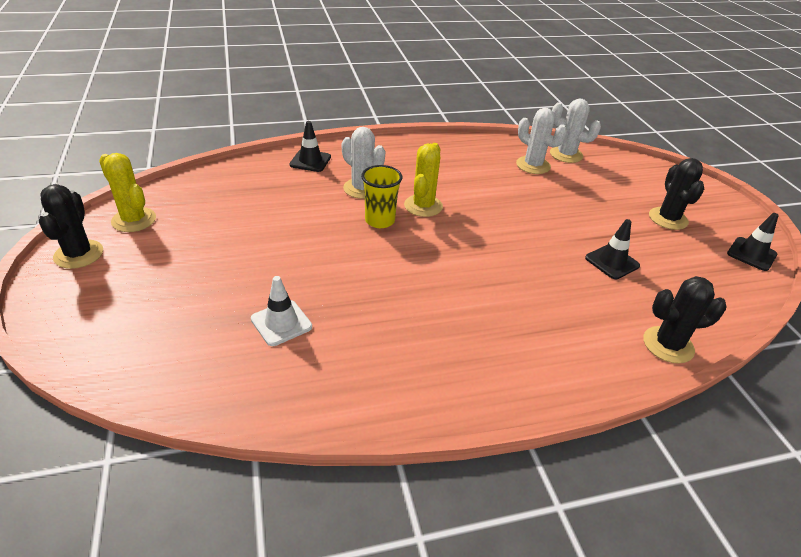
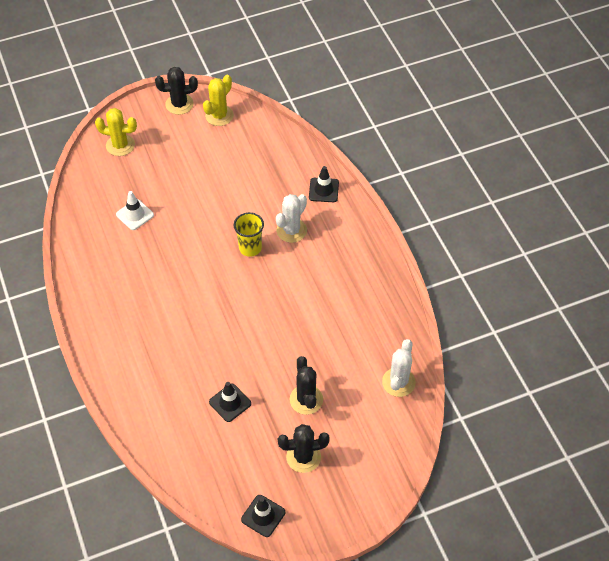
camera: 85 degrees right, 15 degrees up
yellow cactus [404,143,443,217] -> yellow cactus moved to [95,108,137,156]
white cactus [516,108,567,174] -> none
black cactus [643,276,727,364] -> black cactus moved to [290,356,323,415]

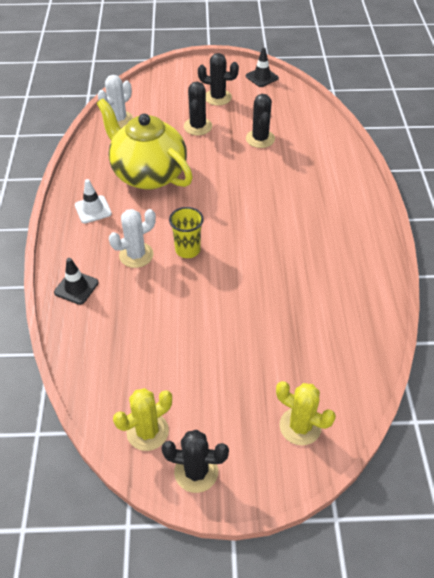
camera: 160 degrees left, 5 degrees down
white traffic cone [116,191,154,230] -> white traffic cone moved to [75,179,112,223]
black traffic cone [209,382,251,422] -> black cactus [246,94,275,148]
none -> yellow teapot [97,98,193,190]

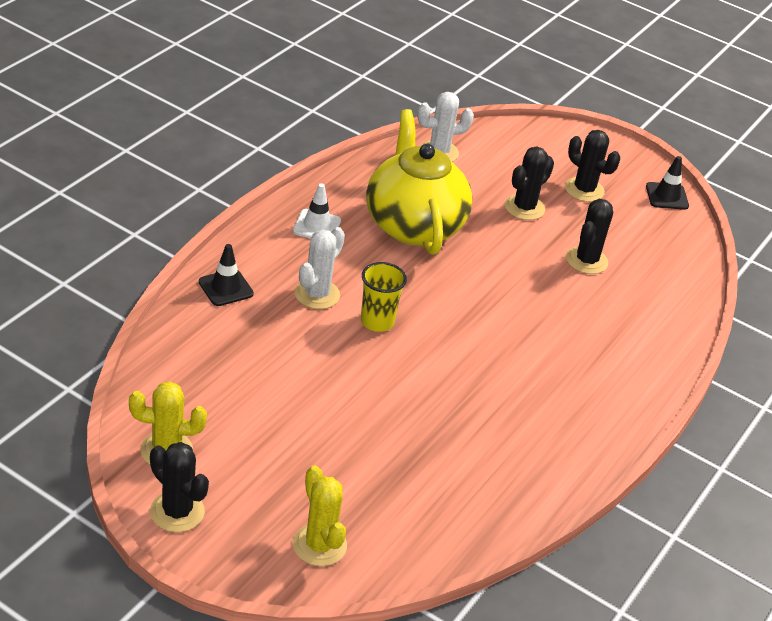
camera: 30 degrees right, 10 degrees down
white cactus [109,209,156,268] -> white cactus turned 60 degrees counterclockwise [295,227,345,309]

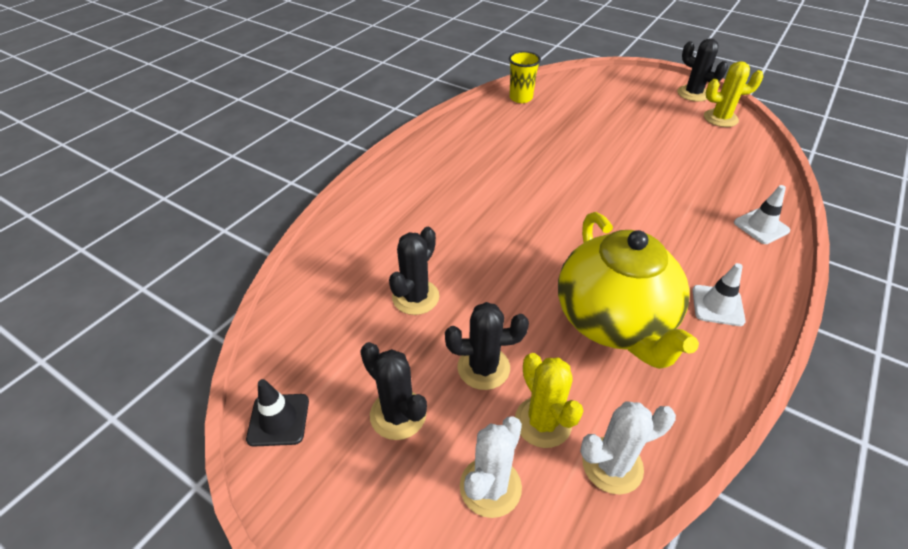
camera: 175 degrees left, 5 degrees up
black traffic cone [199,244,254,306] -> white traffic cone [734,185,790,244]
yellow cactus [293,465,347,566] -> yellow cactus moved to [515,353,583,448]
white cactus [295,227,345,309] -> white cactus moved to [460,416,522,518]
yellow cup [361,262,407,332] -> yellow cup moved to [509,51,541,103]
black cactus [504,146,554,220] -> black cactus turned 45 degrees clockwise [445,302,529,390]

